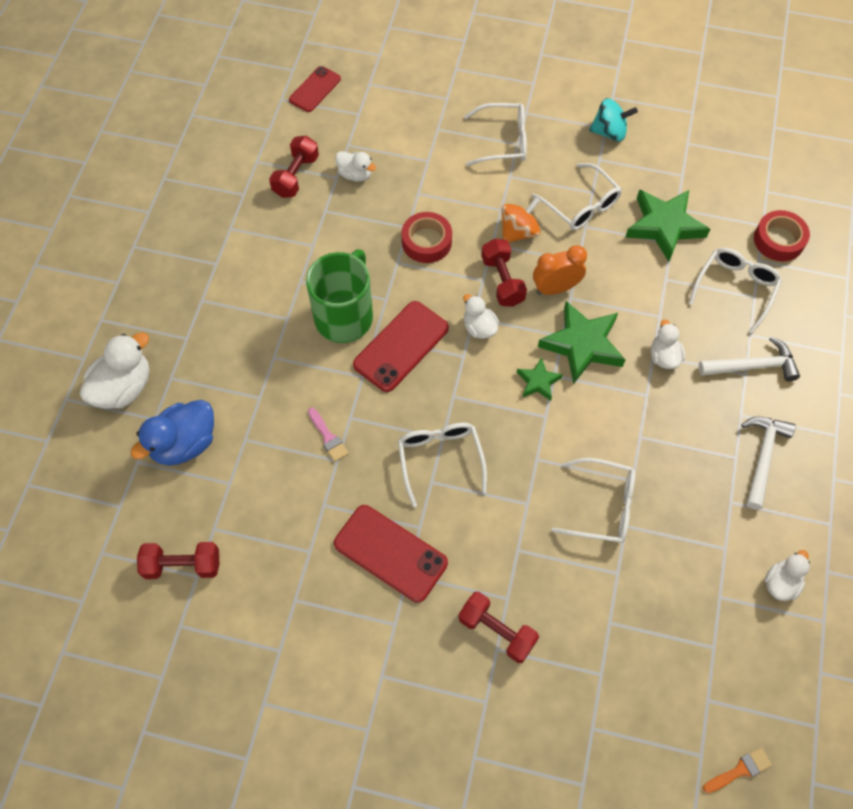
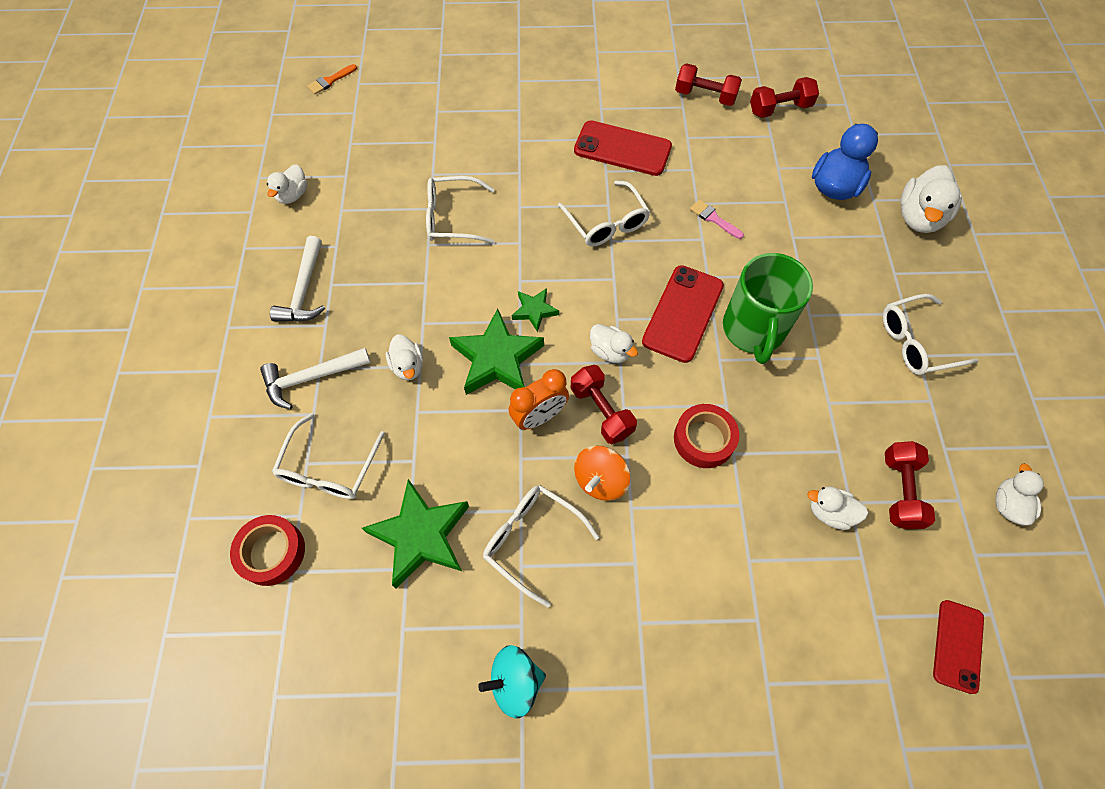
camera: 165 degrees right, 0 degrees up
red dumbbell [458,592,539,663] -> red dumbbell moved to [675,63,742,106]
white glasses [464,103,527,166] -> white glasses moved to [883,294,978,375]
none -> white duck [995,463,1044,525]

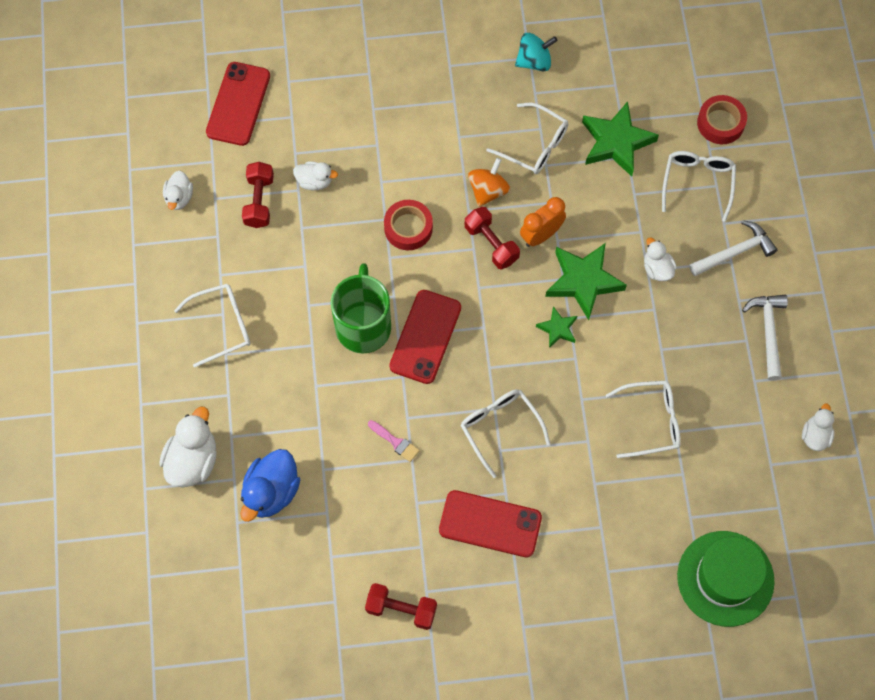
camera: 175 degrees right, 5 degrees up
orange brush [307,64,357,94] -> none
white duck [590,324,638,363] -> none
red dumbbell [750,77,819,118] -> none
red phone [933,600,984,694] -> red phone [206,62,270,146], size x1.56
none -> green hat [677,531,775,627]

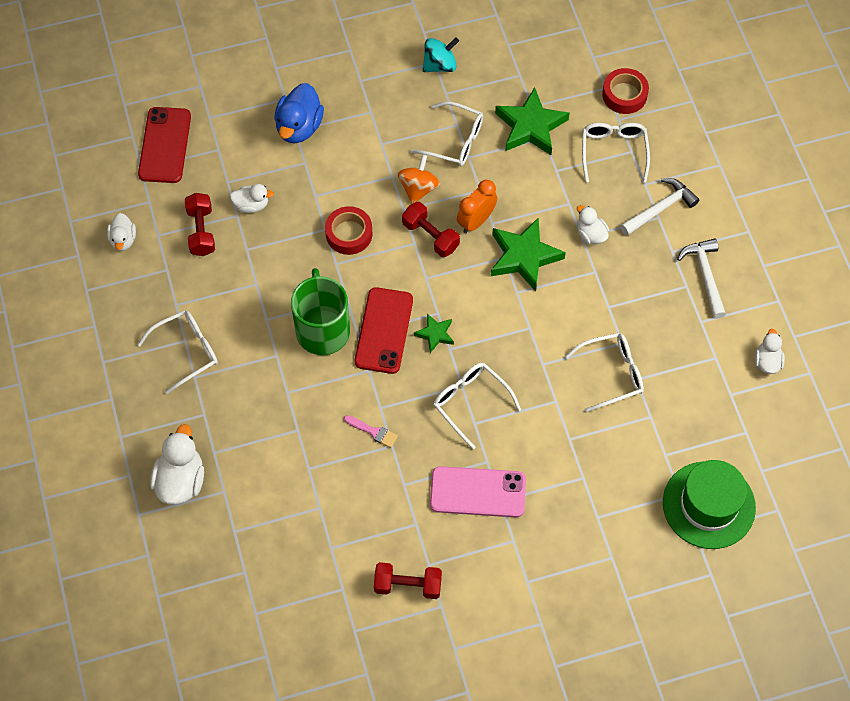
camera: 10 degrees left, 5 degrees down
blue duck [240,449,300,522] -> blue duck moved to [274,83,324,143]
red phone [439,490,542,557] -> pink phone [430,466,526,518]
green star [536,306,577,348] -> green star moved to [414,313,454,353]

